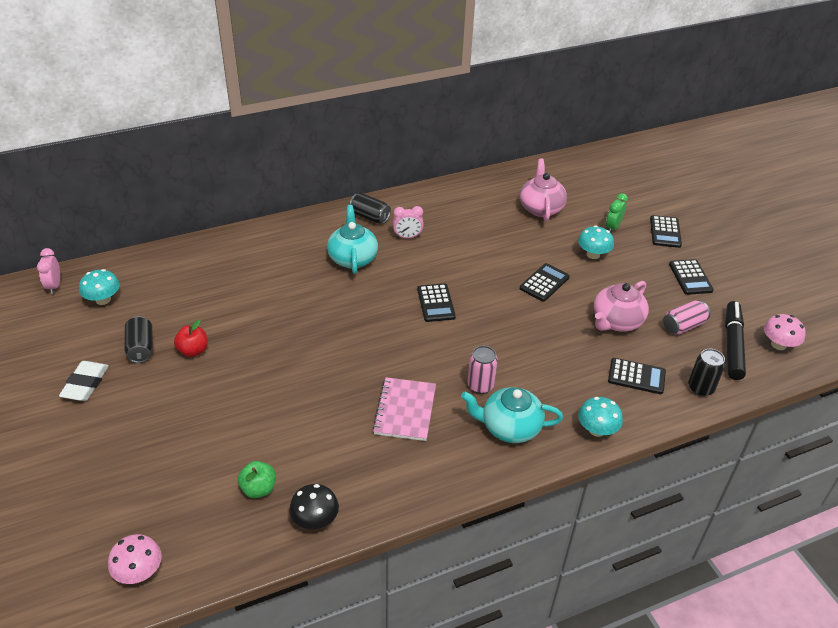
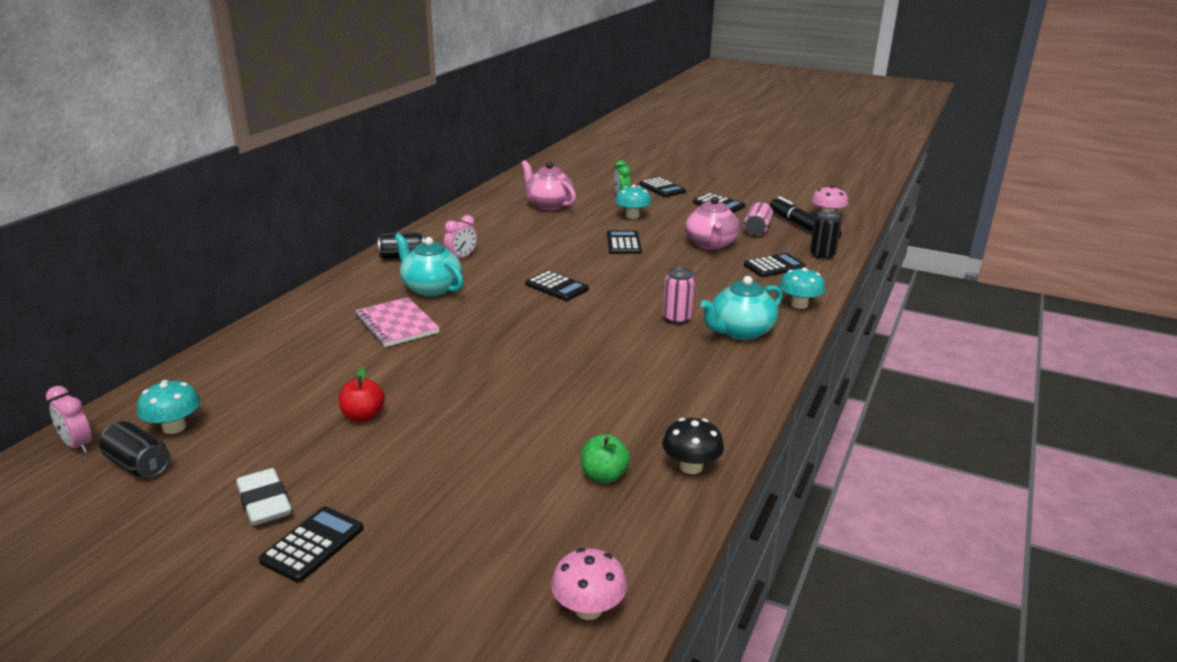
camera: 40 degrees left, 15 degrees down
black can [125,316,153,363] -> black can moved to [99,421,170,478]
pink notebook [372,377,436,441] -> pink notebook moved to [355,297,440,347]
none -> black calculator [259,506,364,583]

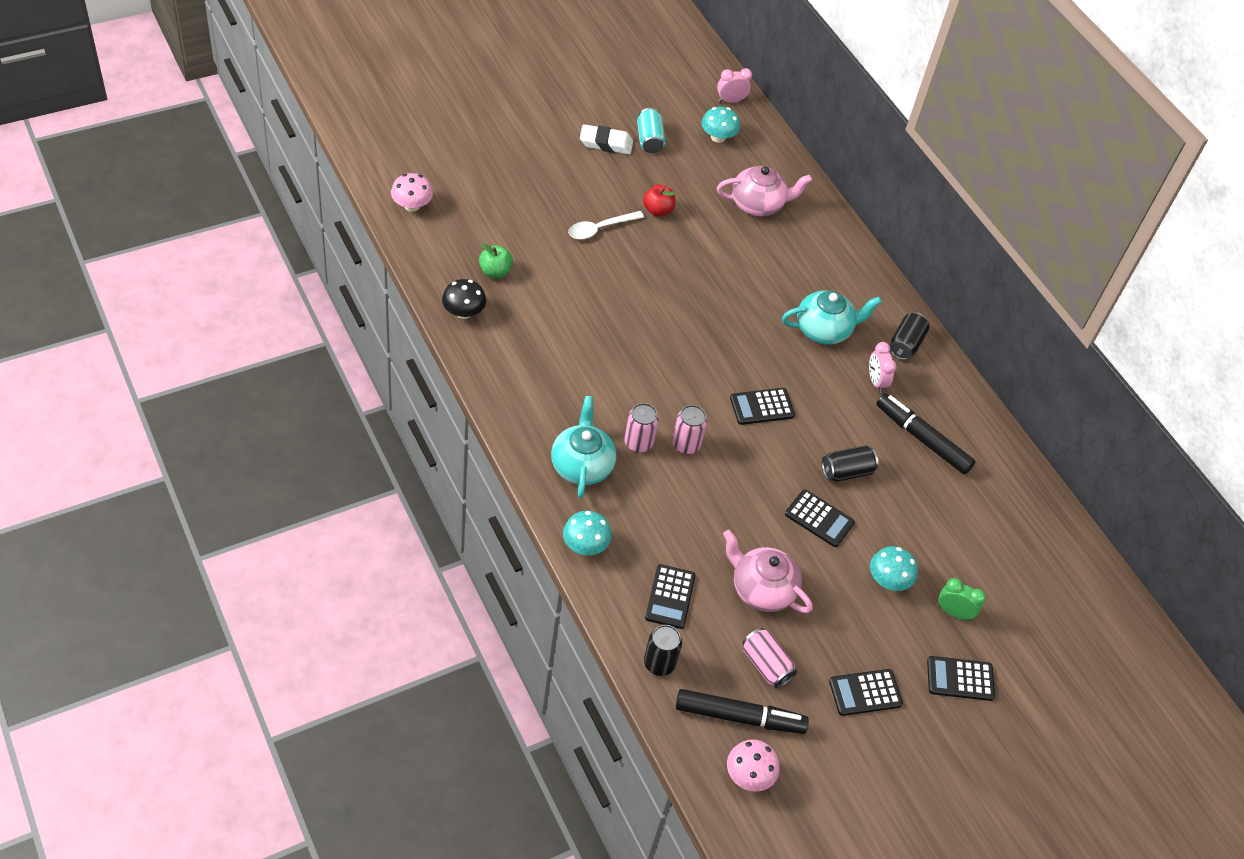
camera: 120 degrees right, 25 degrees up
black can [99,421,170,478] -> black can moved to [822,445,878,482]
black calculator [259,506,364,583] -> none
pink notebook [355,297,440,347] -> none
pink teapot [521,160,576,210] -> pink teapot moved to [717,166,812,216]
none -> white spoon [568,211,644,239]
none -> turquoise can [637,108,666,153]
none -> pink can [672,405,707,454]
none -> black marker [876,393,976,475]

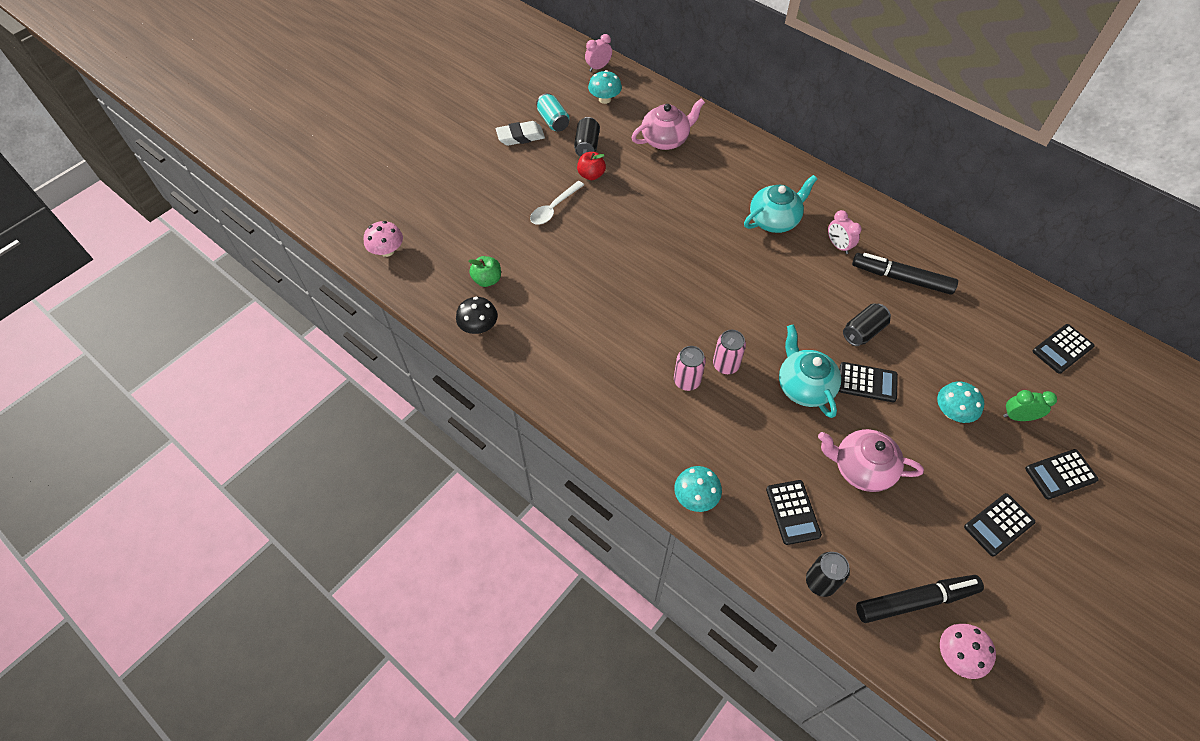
camera: 15 degrees left, 5 degrees up
turquoise teapot [551,396,616,498] -> turquoise teapot moved to [779,325,841,418]
black calculator [730,388,795,425] -> black calculator moved to [1033,324,1095,374]
pink can [743,628,797,689] -> none
black can [890,312,929,360] -> black can moved to [574,117,600,157]

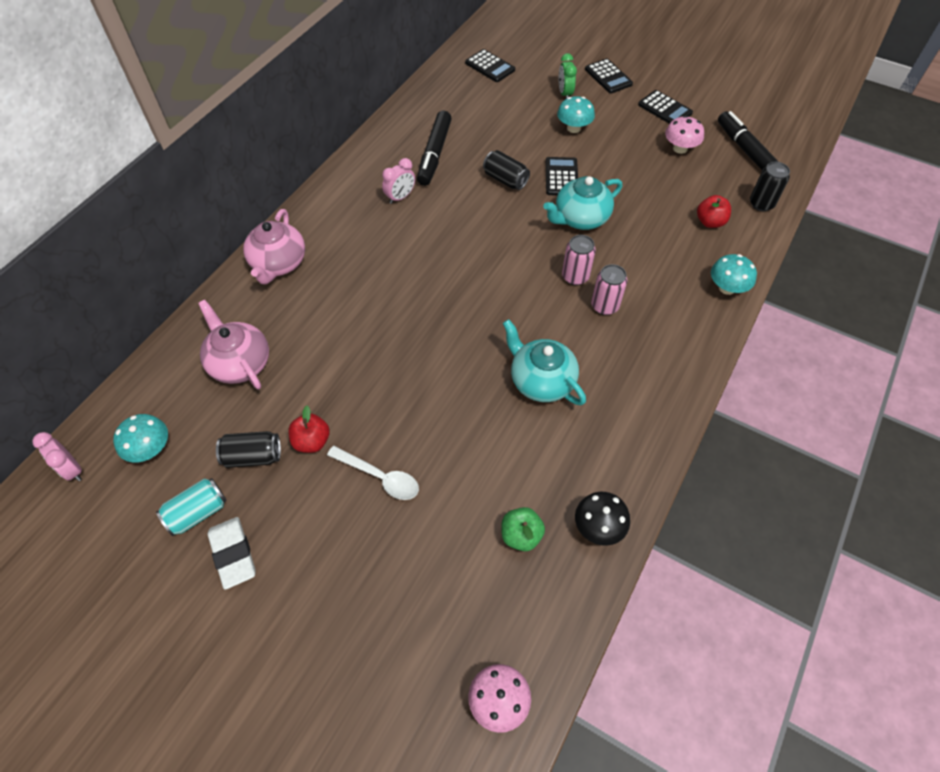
camera: 100 degrees left, 0 degrees up
turquoise teapot [744,175,817,233] -> turquoise teapot moved to [503,319,586,405]
black calculator [766,480,822,545] -> red apple [697,195,731,228]
pink teapot [818,429,924,492] -> pink teapot moved to [243,209,305,284]
pink mushroom [940,624,996,679] -> pink mushroom moved to [665,115,704,154]

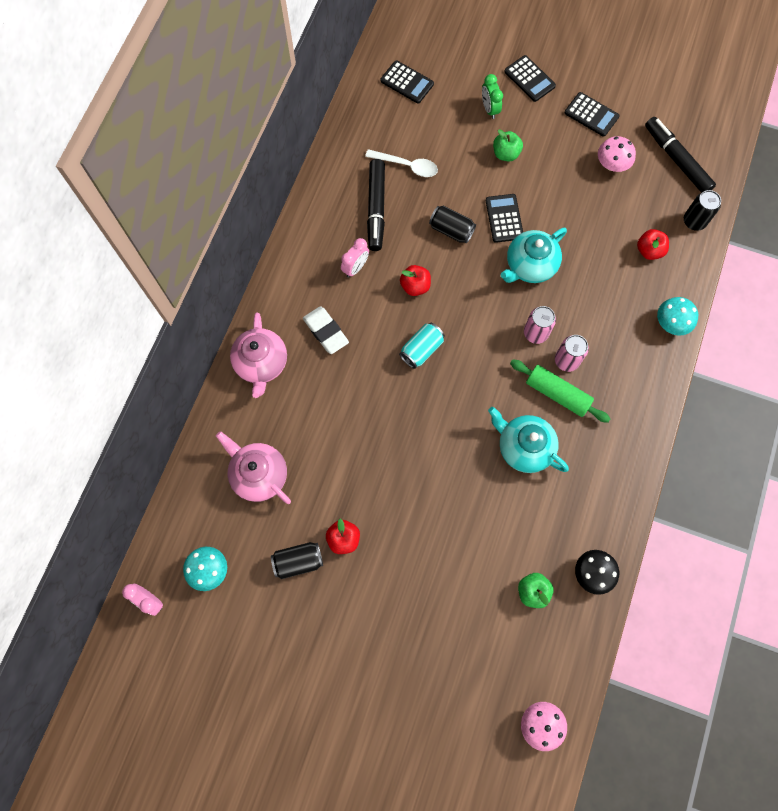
camera: 10 degrees left, 15 degrees up
turquoise can [156,478,227,536] -> turquoise can moved to [399,323,445,369]
white eraser [208,517,256,590] -> white eraser moved to [303,306,349,354]
white spoon [327,446,419,500] -> white spoon moved to [365,149,438,177]
turquoise mushroom [557,96,595,133] -> green apple [493,129,523,162]
none -> red apple [400,265,431,296]
none -> green rolling pin [510,359,610,423]

